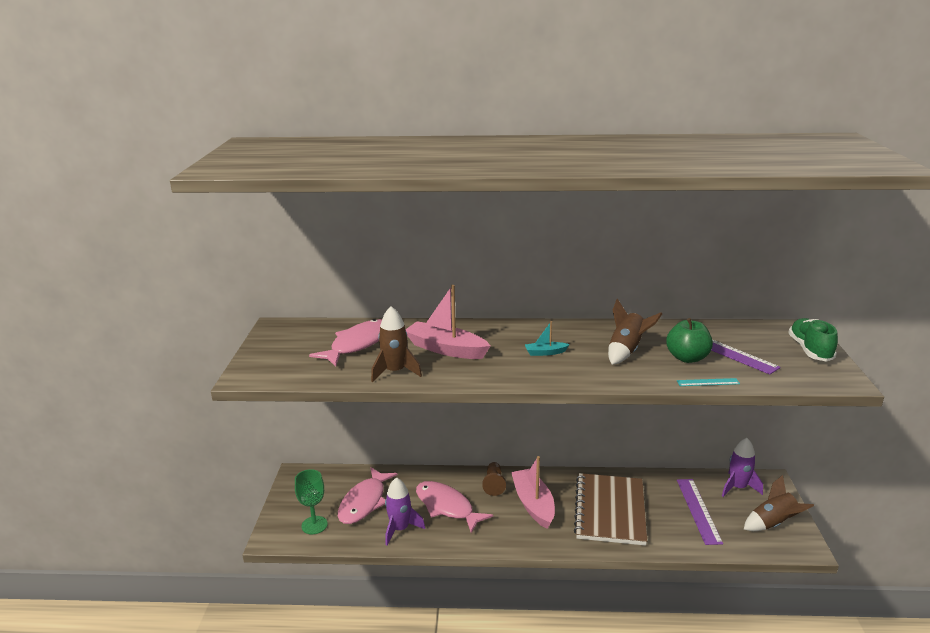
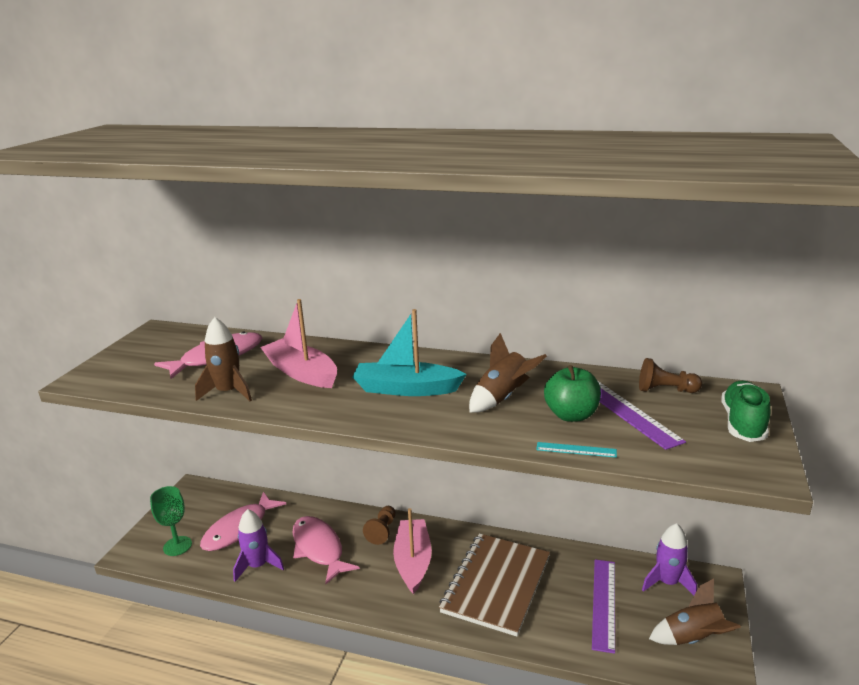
camera: 15 degrees right, 0 degrees up
turquoise boat [525,321,570,356] -> turquoise boat [352,309,467,396], size x2.10
none -> brown pawn [639,358,702,393]

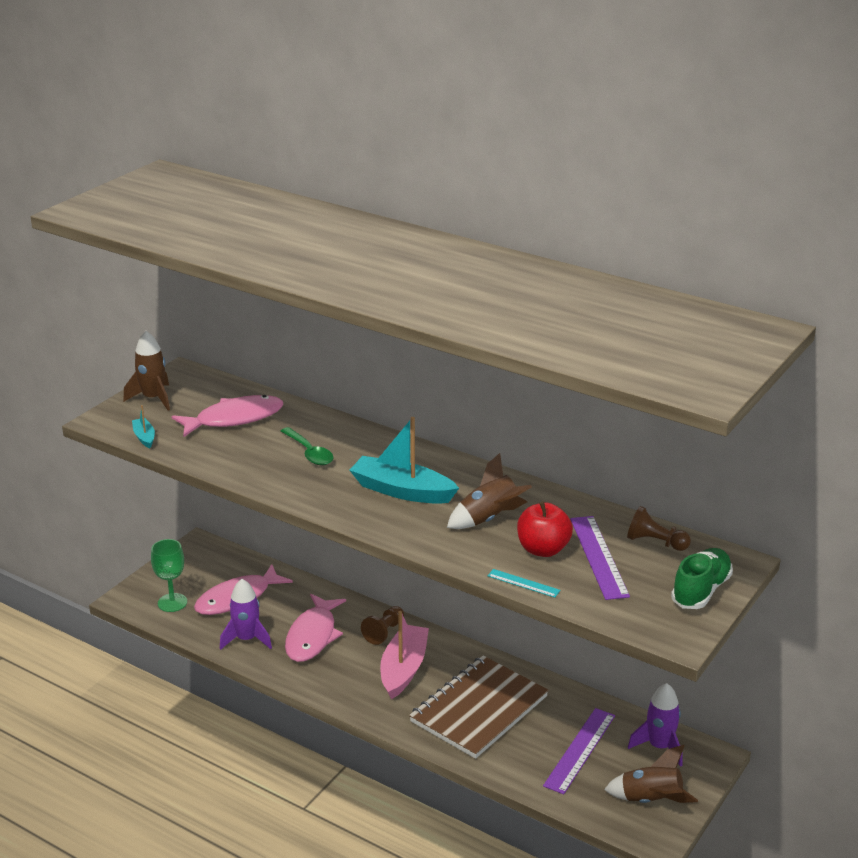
camera: 15 degrees right, 5 degrees up
brown rocket [195,317,252,401] -> brown rocket moved to [123,331,170,411]
pink boat [260,299,337,388] -> green spoon [281,427,333,465]
pink fish [293,516,360,584] -> pink fish turned 150 degrees counterclockwise [285,594,346,662]
green apple [544,365,601,422] -> red apple [517,501,573,557]
none -> turquoise boat [132,405,155,448]

